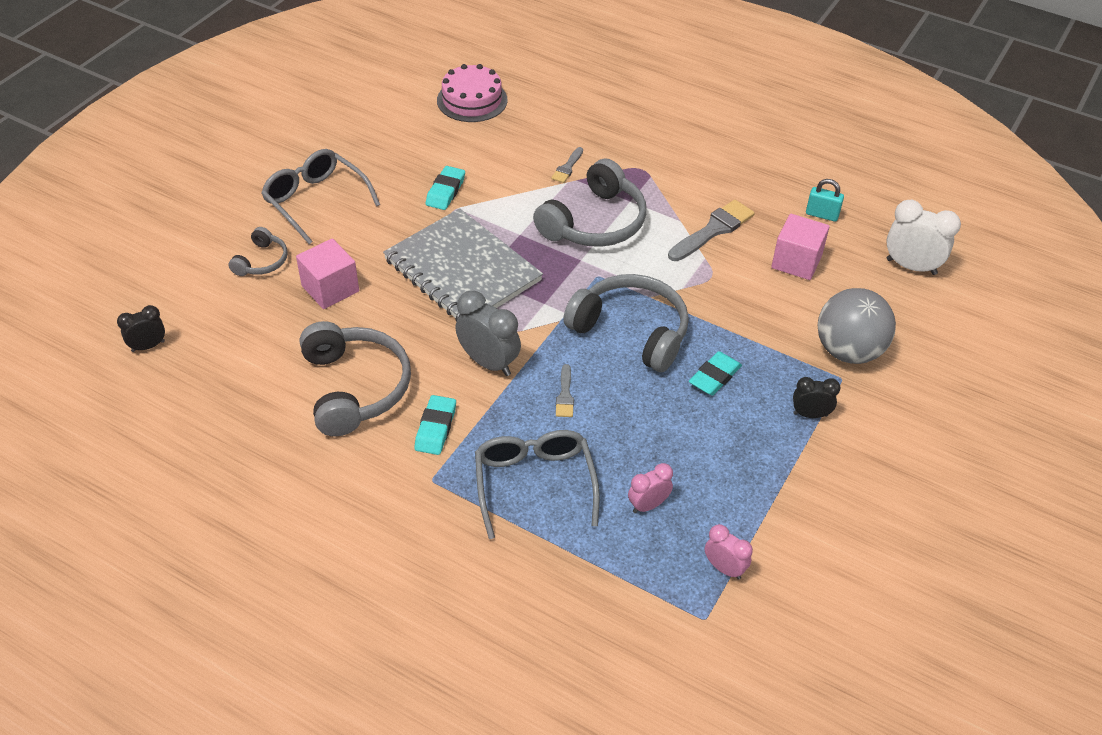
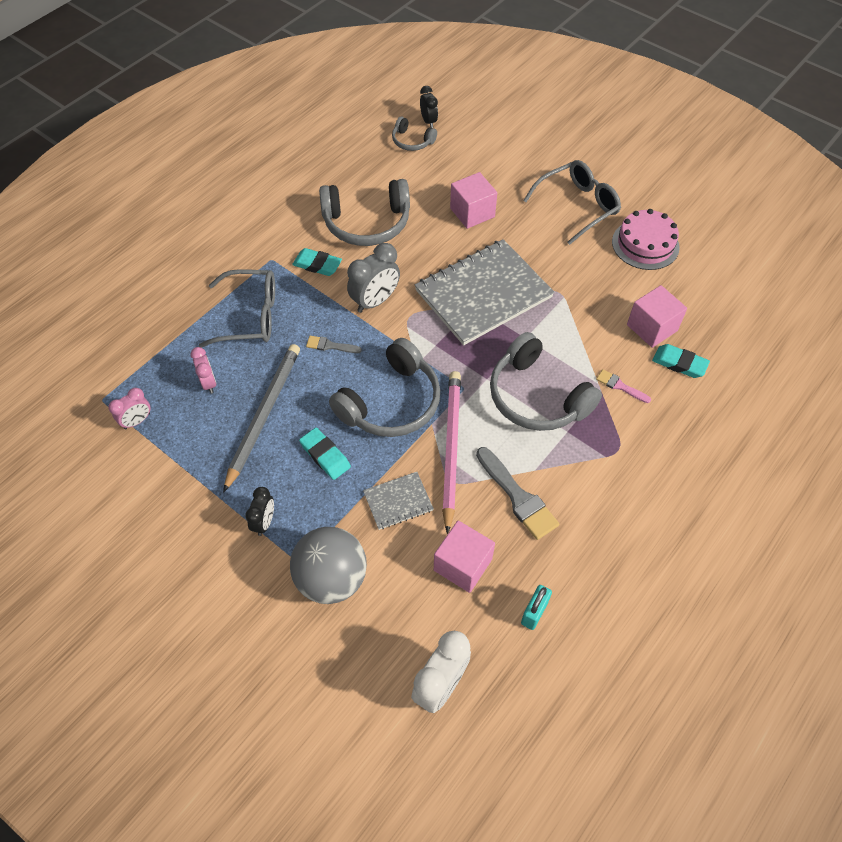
camera: 100 degrees right, 10 degrees up
grey headphones [228,227,288,276] -> grey headphones moved to [392,117,437,151]
turquoise eraser [426,166,465,210] -> turquoise eraser moved to [652,344,710,378]
pink cake [437,64,507,122] -> pink cake moved to [612,209,680,270]
grey brush [551,147,583,183] -> pink brush [596,369,651,403]
none -> grey pencil [223,344,300,493]
none -> grey notebook [363,472,434,530]
none -> pink pencil [442,371,461,534]
none -> pink cube [627,285,687,348]

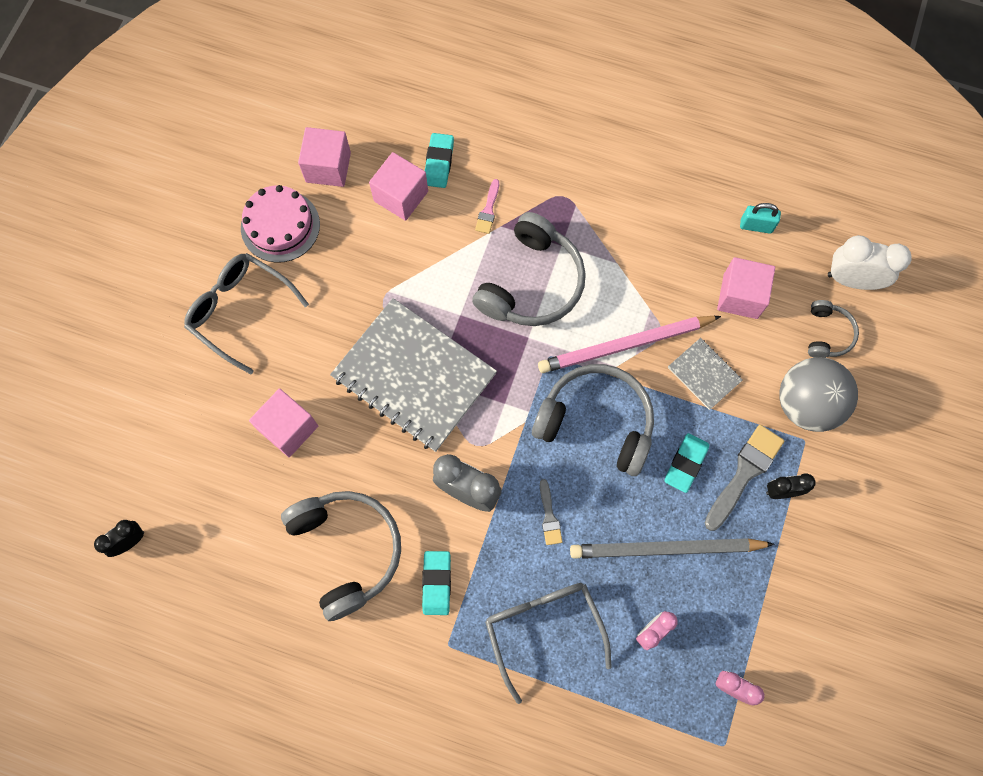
camera: 110 degrees left, 15 degrees up
grey headphones [392,117,437,151] -> grey headphones moved to [808,300,859,358]
grey brush [476,447,559,540] -> grey brush moved to [705,425,784,531]
none -> pink cube [298,127,351,187]

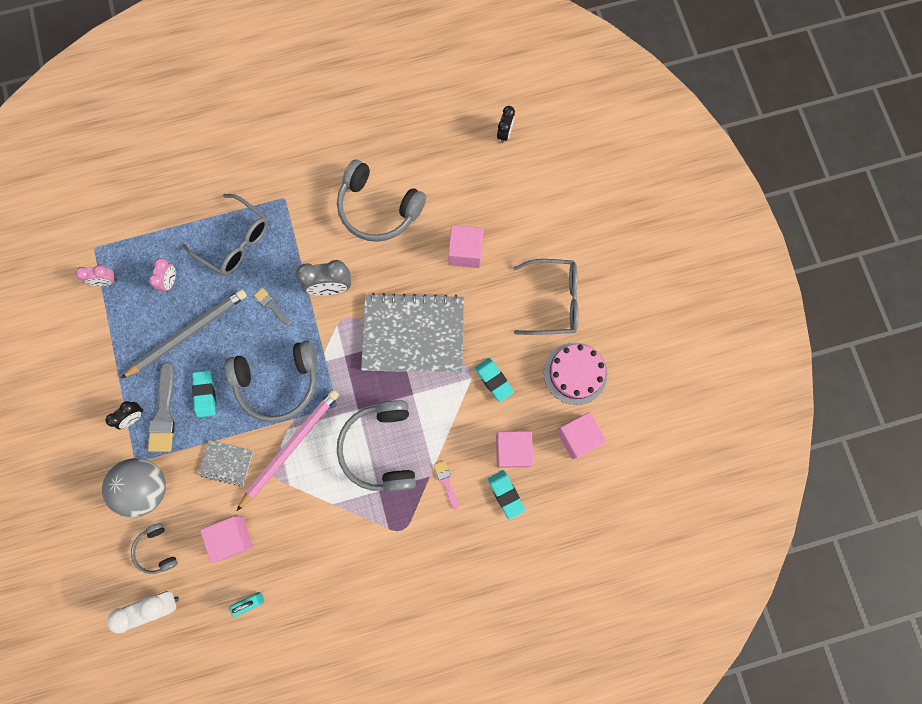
camera: 145 degrees right, 5 degrees up
turquoise eraser [422,551,451,615] -> turquoise eraser moved to [475,358,514,402]

